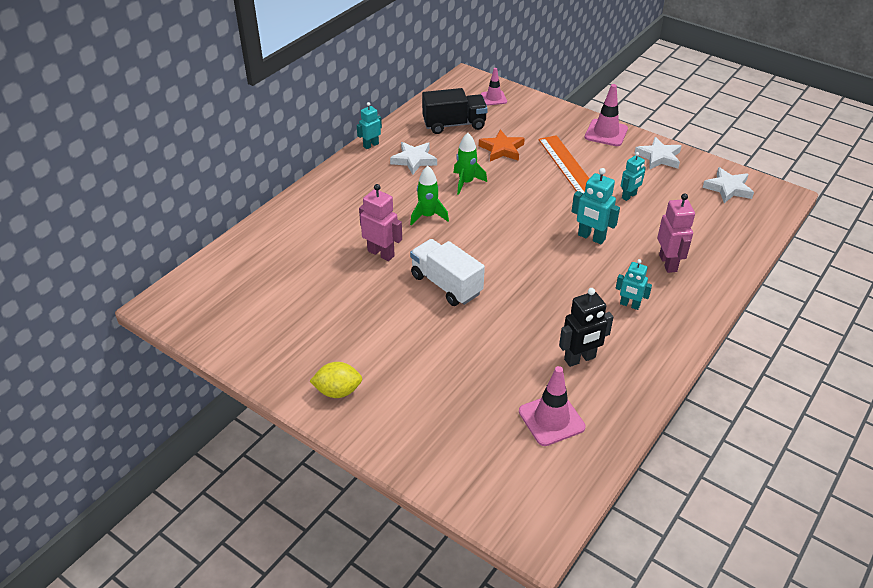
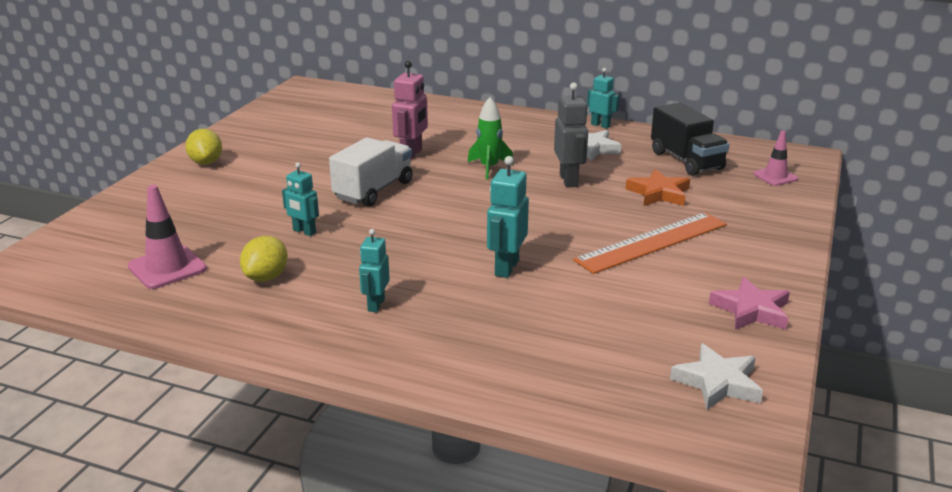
camera: 75 degrees right, 15 degrees down
green rocket [453,133,487,195] -> grey robot [554,83,588,188]
black robot [559,288,613,367] -> yellow lemon [240,236,288,282]
pink traffic cone [585,84,628,146] -> none
turquoise robot [621,152,646,201] -> turquoise robot moved to [282,162,319,236]
white star [635,137,681,170] -> pink star [709,277,790,330]
pink robot [657,193,695,273] -> none

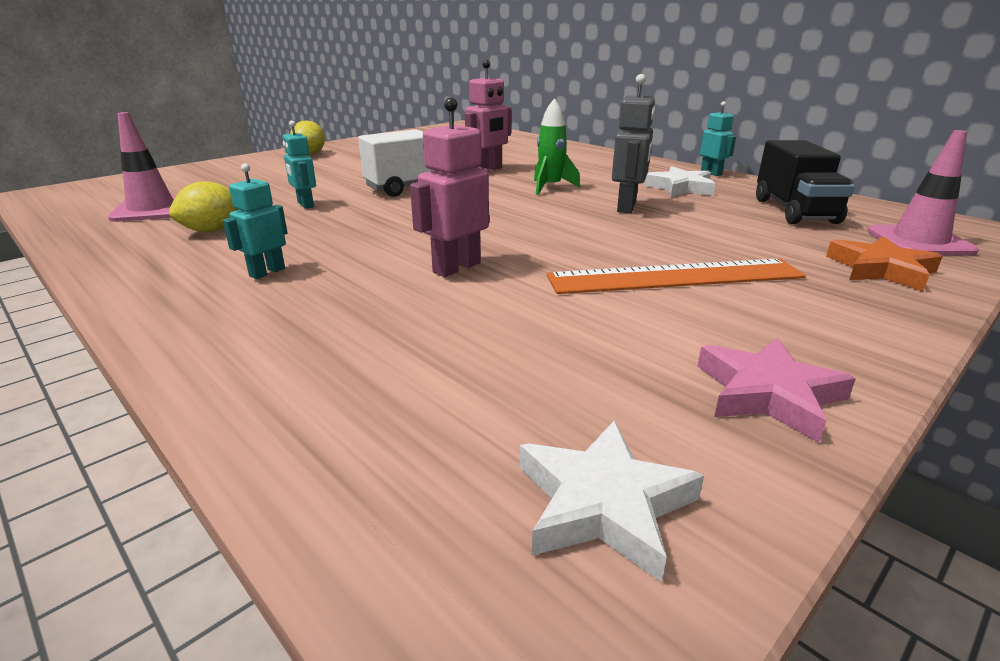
camera: 25 degrees right, 0 degrees up
turquoise robot [487,156,529,278] -> pink robot [410,97,489,277]
orange star [626,169,690,206] -> orange star moved to [826,236,943,292]
pink traffic cone [753,131,798,186] -> pink traffic cone [867,130,979,255], size x1.54

